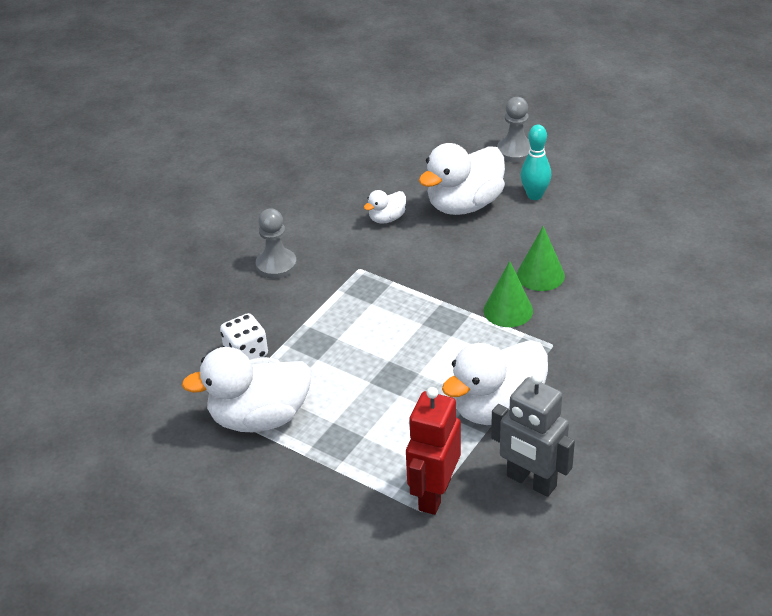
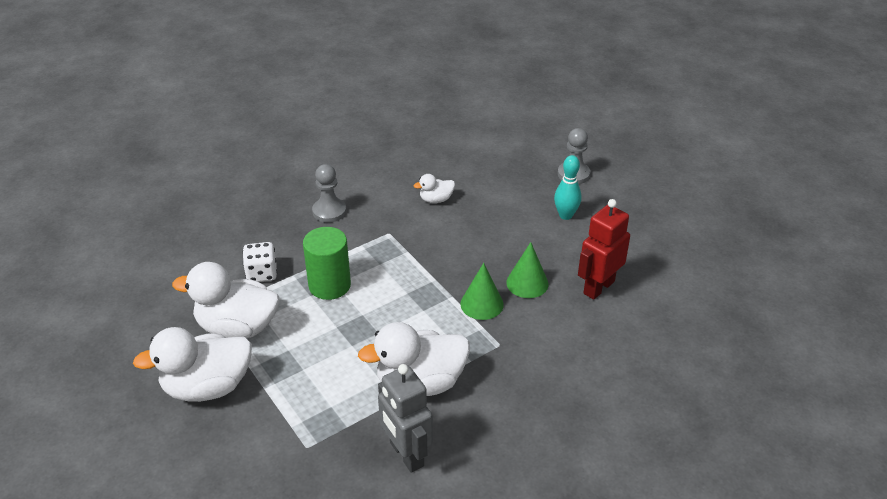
camera: 20 degrees right, 0 degrees up
red robot [406,387,461,515] -> red robot moved to [578,199,630,300]
white duck [419,143,505,215] -> white duck moved to [133,327,252,402]
none -> green cylinder [303,227,351,300]

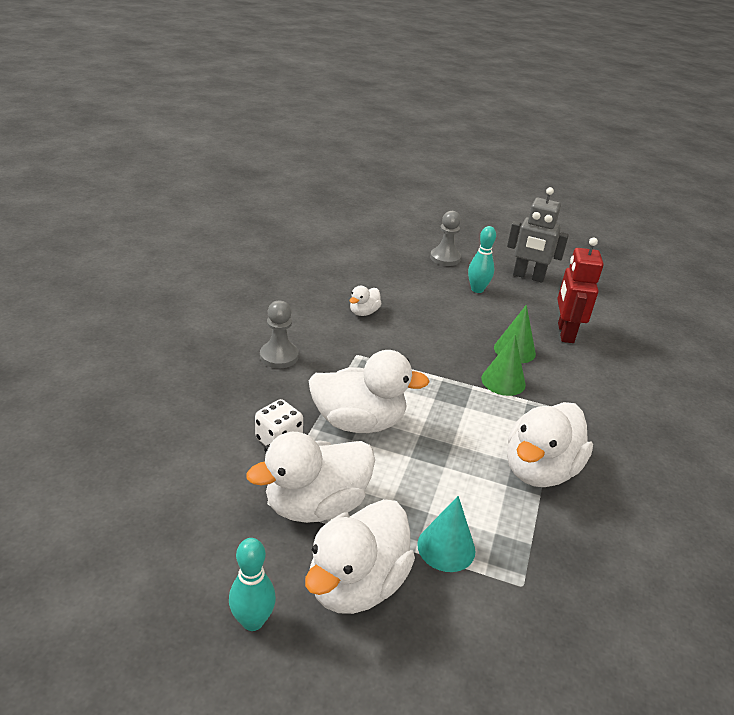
camera: 40 degrees left, 5 degrees down
green cylinder [303,227,351,300] -> white duck [308,350,430,433]
grey robot [378,364,433,472] -> grey robot moved to [507,187,569,283]
none -> turquoise bowling pin [229,538,276,631]
none -> turquoise cone [417,496,475,572]

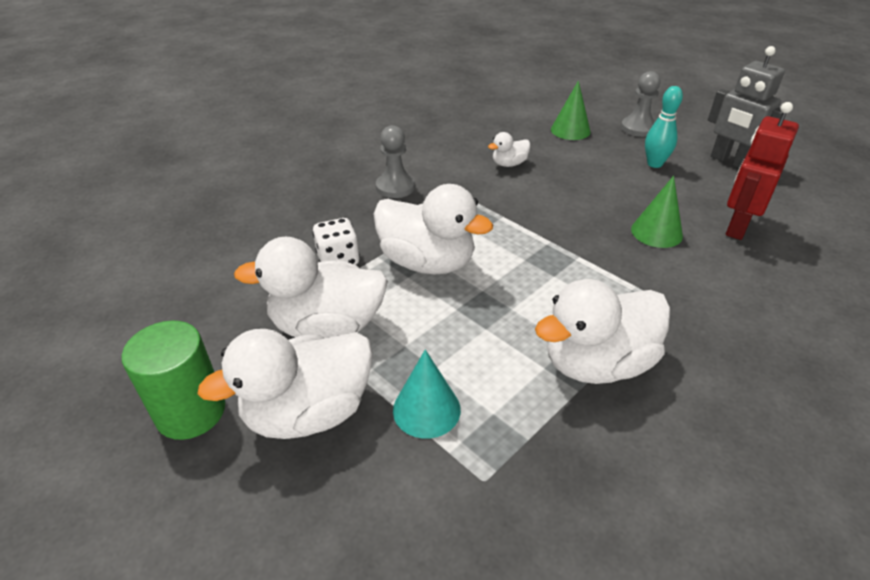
camera: 30 degrees right, 5 degrees up
turquoise bowling pin [229,538,276,631] -> green cylinder [122,321,225,440]
green cone [481,334,526,396] -> green cone moved to [551,80,591,140]

